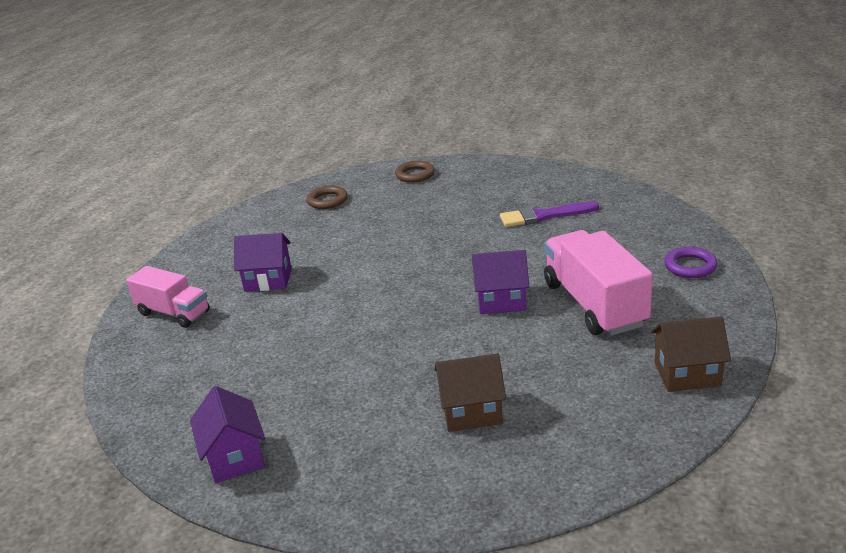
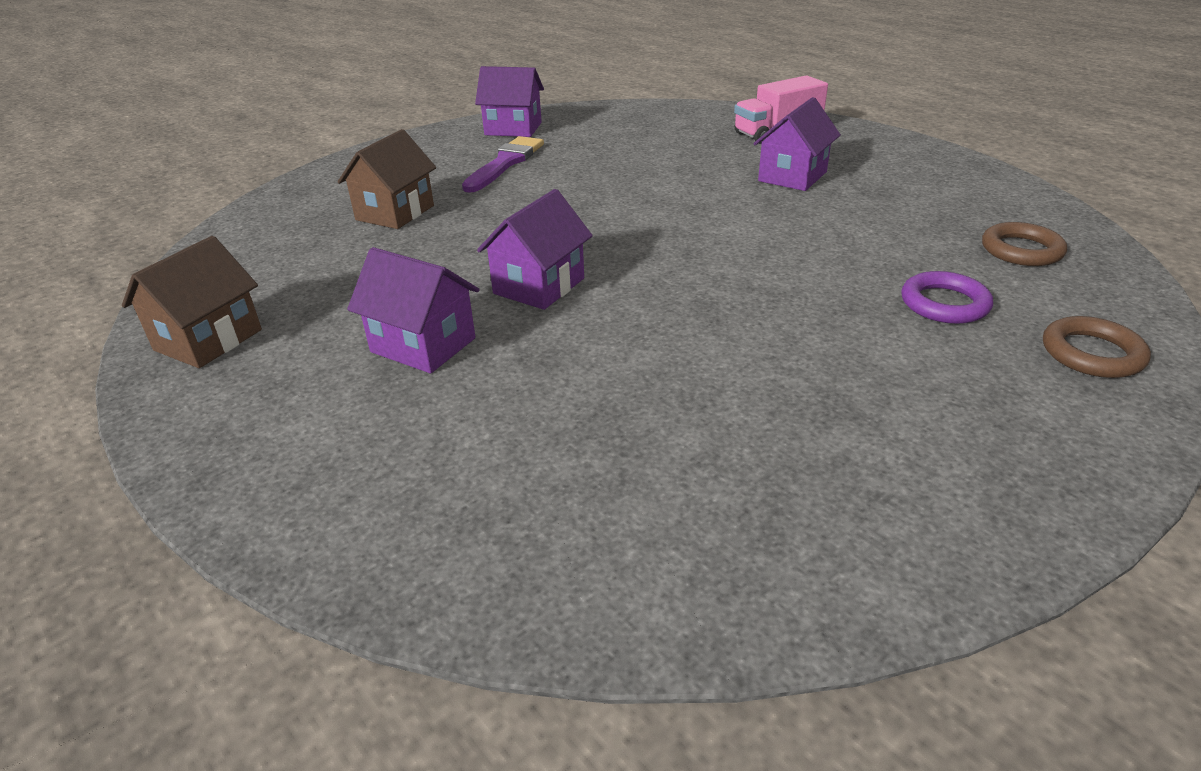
camera: 120 degrees right, 5 degrees up
purple brush [500,201,599,227] -> purple brush moved to [462,136,544,193]
pink truck [544,230,653,336] -> purple house [347,247,479,373]
purple ring [664,247,717,278] -> purple ring moved to [901,271,993,324]

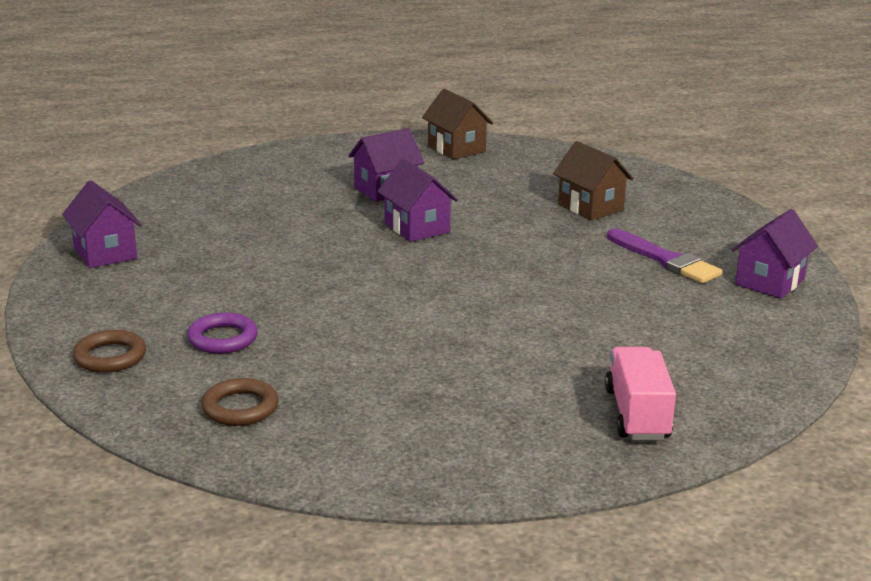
camera: 115 degrees right, 10 degrees down
purple house [753,97,841,191] -> purple house moved to [62,180,142,268]

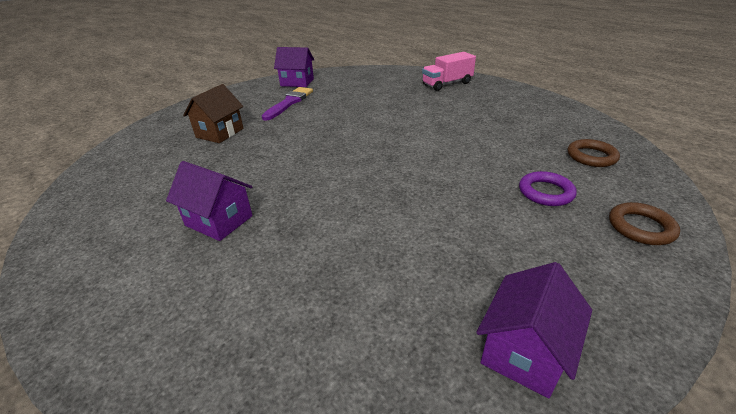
camera: 115 degrees left, 10 degrees up
purple house [377,159,458,242] -> none
brown house [422,89,493,159] -> none

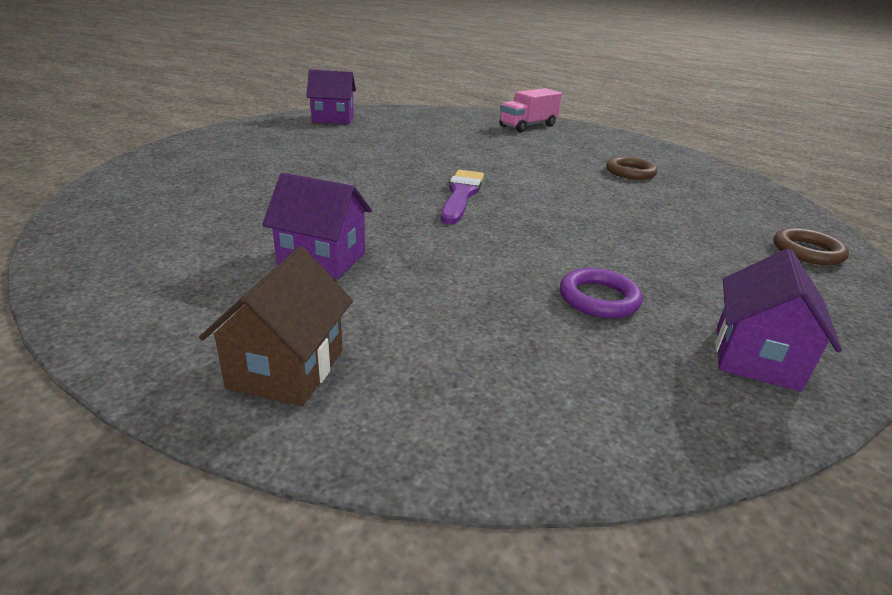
camera: 15 degrees left, 5 degrees down
brown house [183,84,244,143] -> brown house moved to [199,246,353,406]
purple brush [262,87,313,120] -> purple brush moved to [441,170,484,224]
purple ring [519,171,577,206] -> purple ring moved to [560,268,643,318]
brown ring [568,139,620,167] -> brown ring moved to [606,156,658,180]

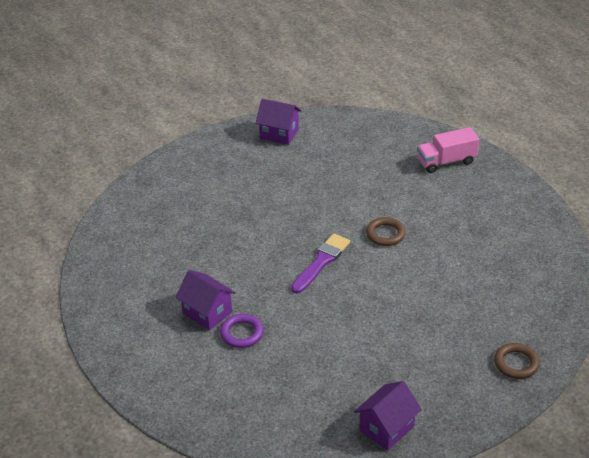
camera: 25 degrees right, 10 degrees up
brown house [199,246,353,406] -> none
purple ring [560,268,643,318] -> purple ring moved to [220,314,263,348]
brown ring [606,156,658,180] -> brown ring moved to [366,217,406,246]

